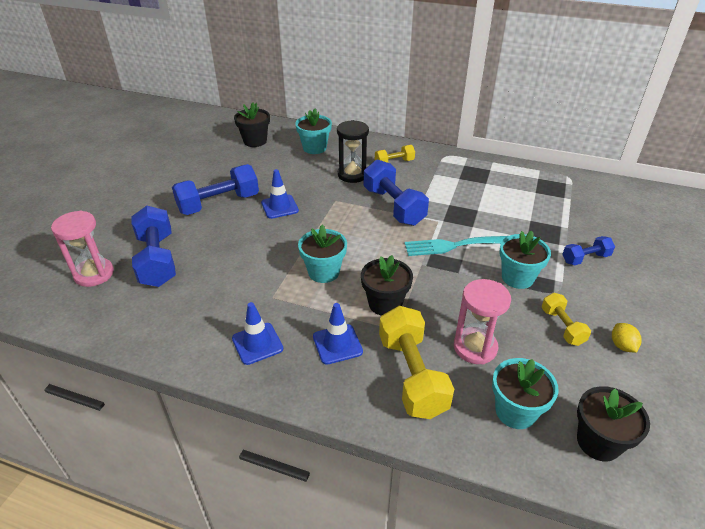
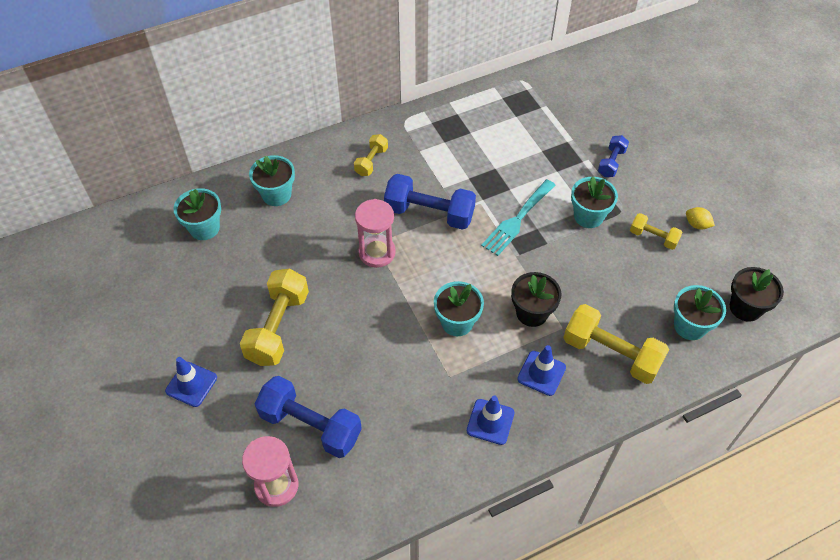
camera: 45 degrees left, 15 degrees up
blue dumbbell [172,164,259,215] -> yellow dumbbell [240,269,309,366]
black flower pot [234,102,270,147] -> turquoise flower pot [173,188,221,240]
blue traffic cone [261,169,299,219] -> blue traffic cone moved to [165,357,217,407]
black hourglass [337,120,369,183] -> none
pink hourglass [454,279,511,364] -> pink hourglass moved to [355,199,396,268]

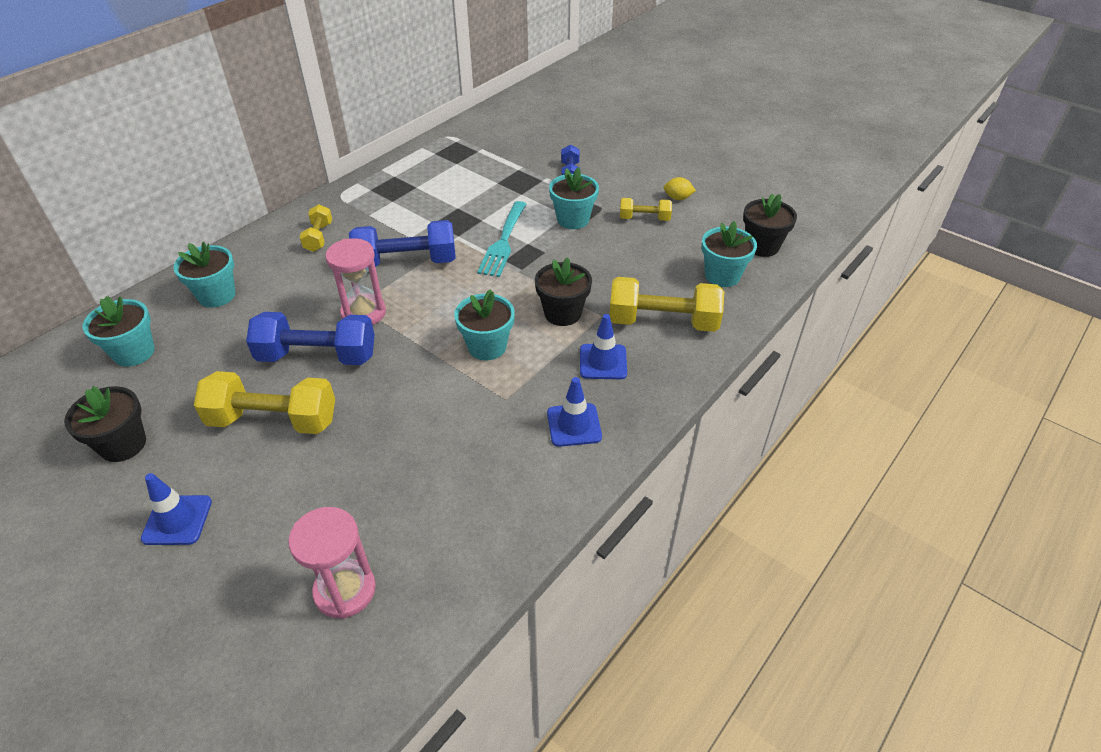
camera: 25 degrees left, 10 degrees down
yellow dumbbell [240,269,309,366] -> yellow dumbbell turned 75 degrees counterclockwise [194,371,335,434]
blue dumbbell [255,376,362,458] -> blue dumbbell moved to [246,312,375,365]
none -> black flower pot [64,386,146,462]

